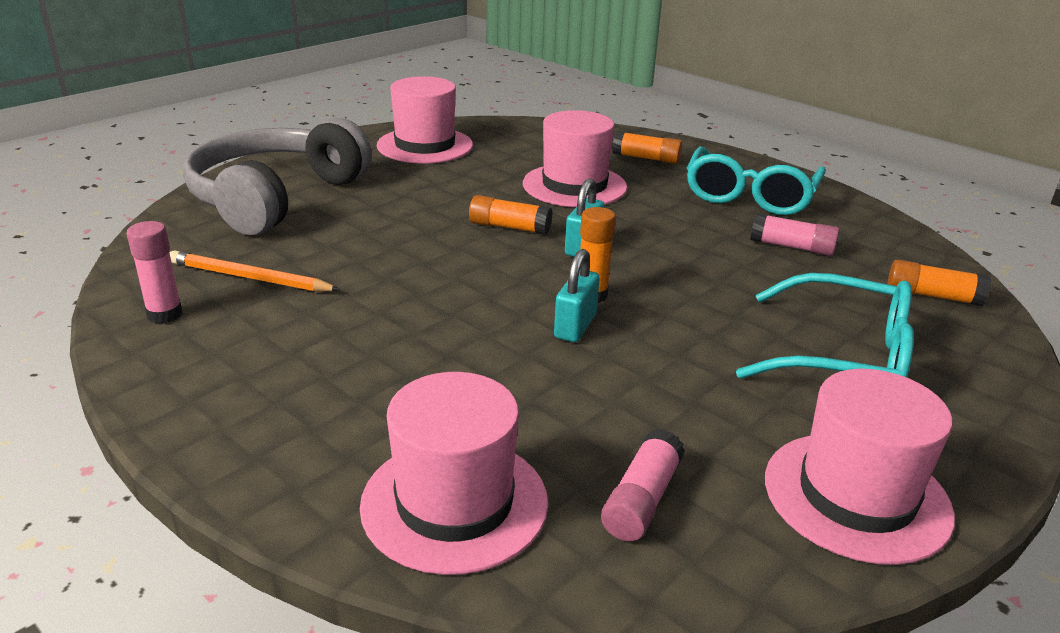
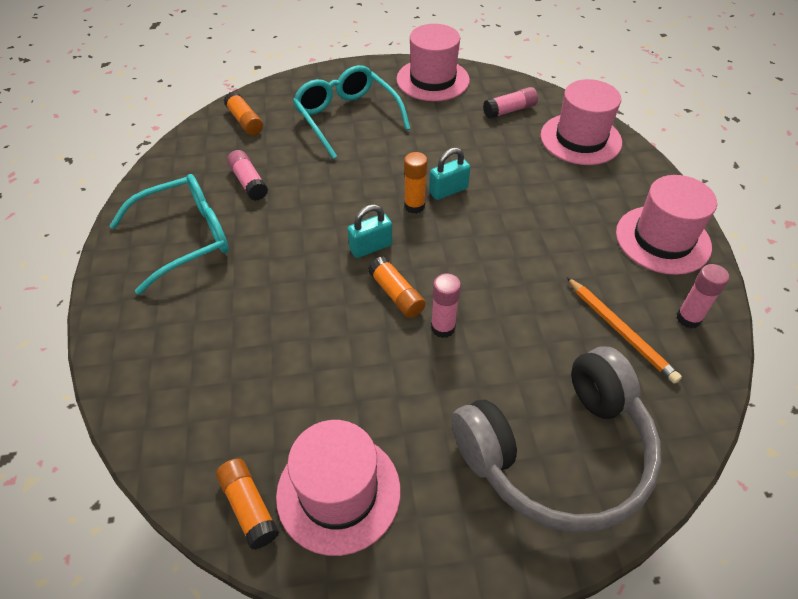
camera: 140 degrees left, 20 degrees up
pink hat [523,110,627,207] -> pink hat moved to [616,175,717,275]
orange glue stick [612,131,683,164] -> orange glue stick moved to [216,458,279,550]
none -> pink glue stick [431,273,461,338]

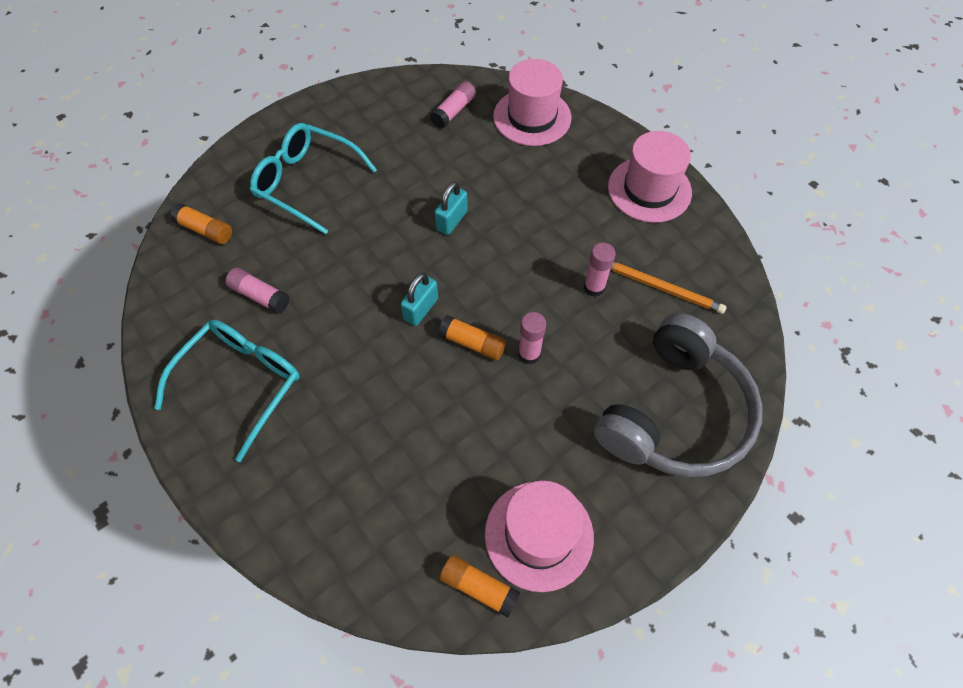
camera: 30 degrees left, 10 degrees up
pink hat [396,24,470,101] -> none
orange glue stick [404,152,428,214] -> none
pink glue stick [676,264,729,328] -> pink glue stick moved to [584,242,616,297]

